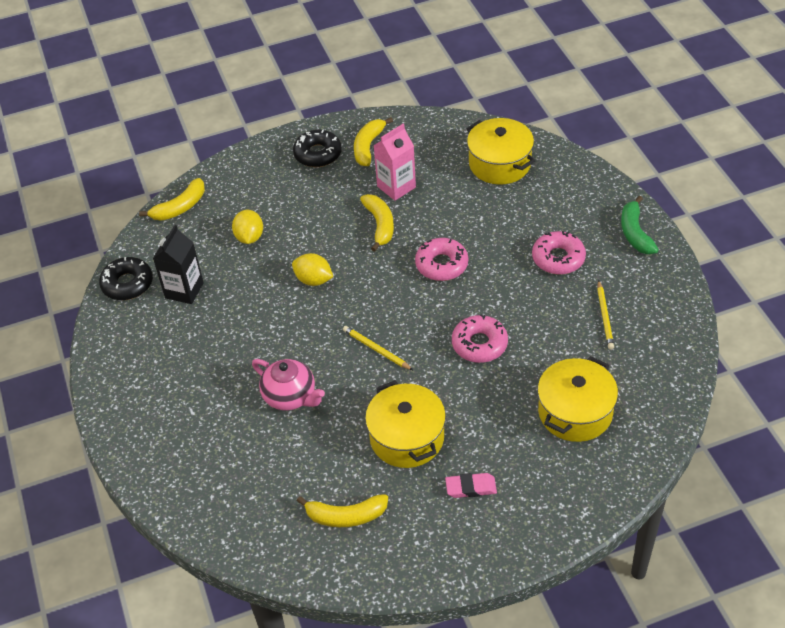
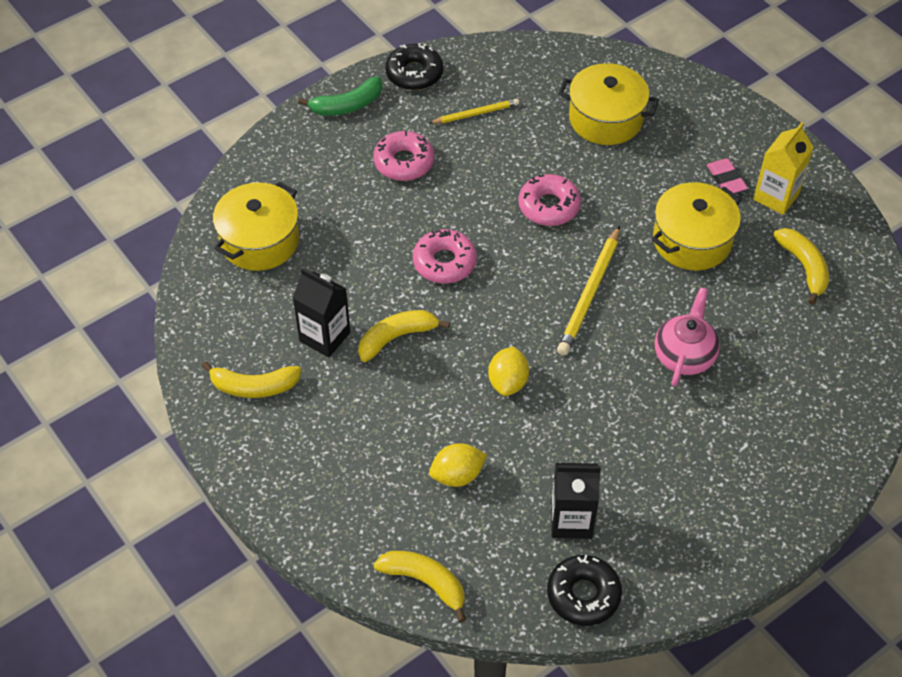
camera: 110 degrees left, 5 degrees up
black donut [293,129,342,167] -> black donut moved to [385,43,443,90]
yellow pencil [343,326,413,370] -> yellow pencil [557,226,620,356], size x1.65
pink carton [373,124,416,201] -> black carton [293,268,350,358]
none -> yellow carton [753,122,814,215]

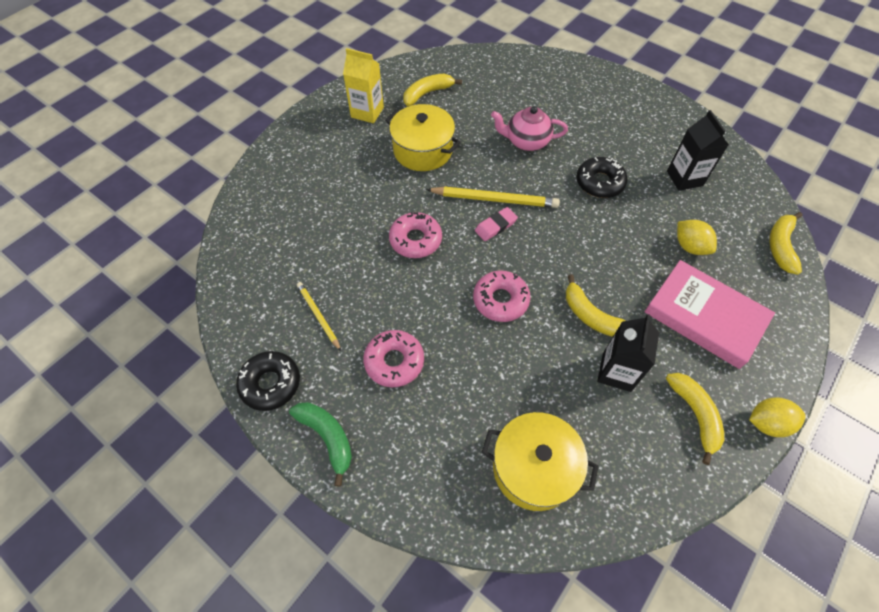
camera: 105 degrees left, 5 degrees up
yellow lemon [488,346,529,396] -> yellow lemon moved to [749,397,806,437]
black donut [547,555,622,626] -> black donut moved to [576,157,627,198]
yellow pot [559,63,659,145] -> none
pink eraser [707,158,748,193] -> pink eraser moved to [475,207,518,241]
none -> pink book [644,260,775,369]

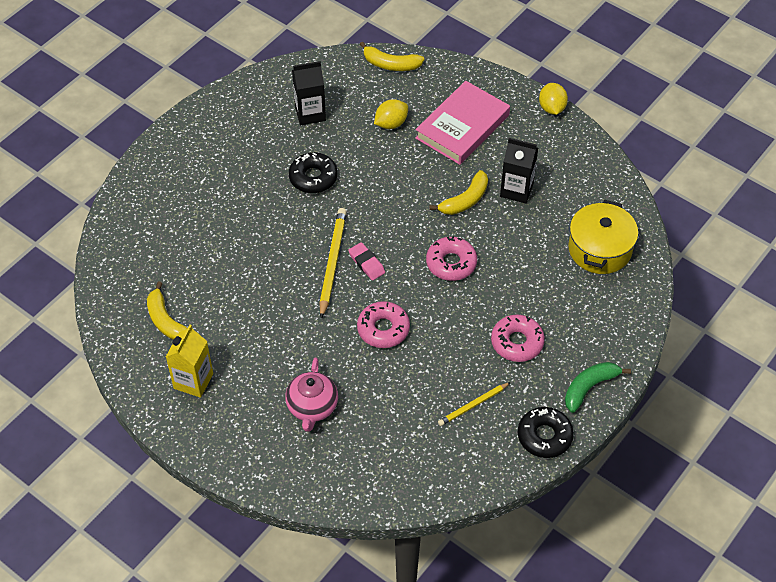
camera: 90 degrees left, 5 degrees down
yellow pot [385,104,461,171] -> none
pink teapot [491,106,568,151] -> pink teapot moved to [285,357,338,432]
yellow banana [666,373,725,465] -> none

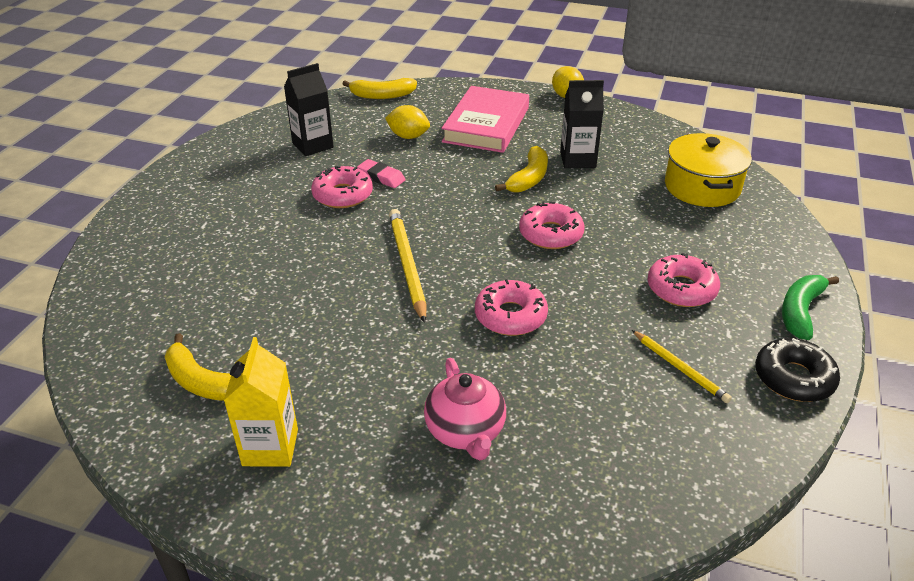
camera: 20 degrees left, 15 degrees down
black donut [289,152,338,193] -> pink donut [311,166,373,208]
pink eraser [348,242,385,281] -> pink eraser moved to [357,159,406,188]
yellow lemon [374,99,408,129] -> yellow lemon turned 75 degrees clockwise [385,105,430,139]
yellow pencil [438,382,511,426] -> yellow pencil turned 75 degrees counterclockwise [632,330,732,403]

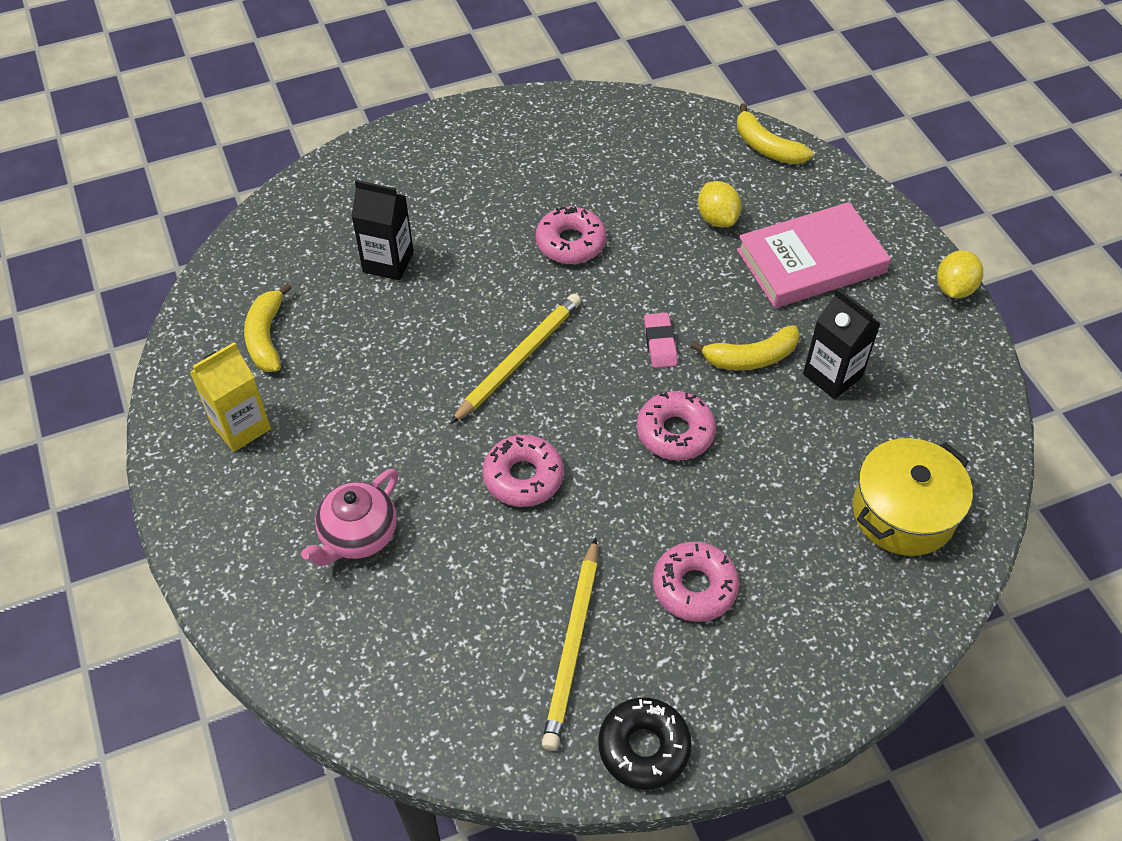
camera: 50 degrees right, 15 degrees up
black carton [284,63,334,156] -> black carton moved to [351,180,414,280]
pink eraser [357,159,406,188] -> pink eraser moved to [644,312,678,368]
yellow pencil [632,330,732,403] -> yellow pencil [542,538,598,751], size x1.65
green banana [782,275,839,340] -> none

